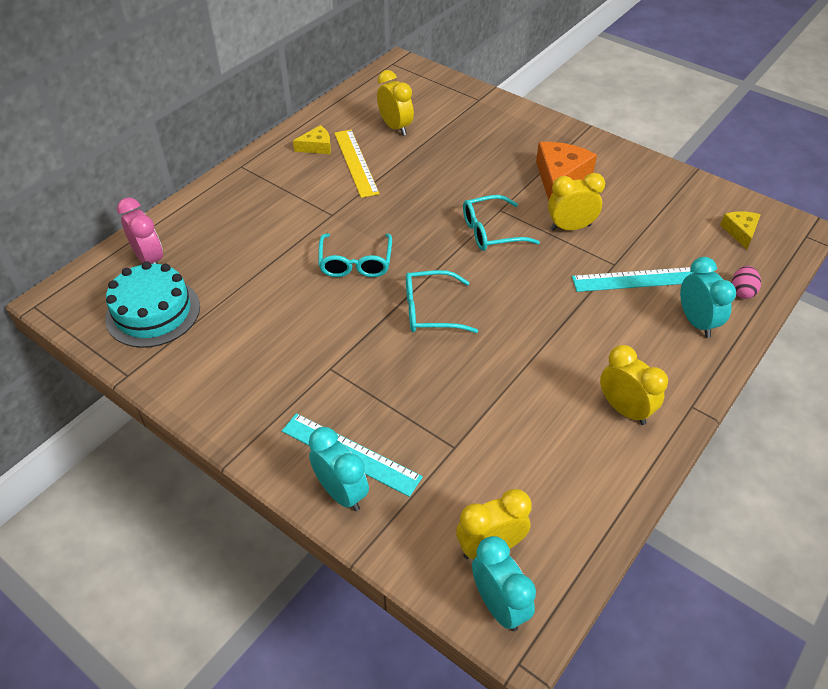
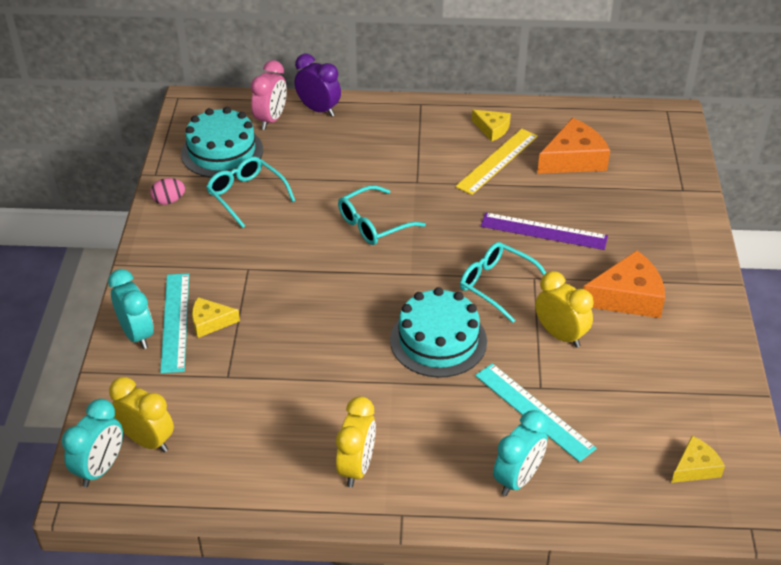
camera: 55 degrees right, 5 degrees down
turquoise clock [309,427,369,511] -> turquoise clock turned 45 degrees counterclockwise [108,269,154,349]
yellow clock [377,70,414,136] -> orange cheese [537,118,610,174]
turquoise glasses [406,270,478,333] -> turquoise glasses moved to [206,157,295,228]
pink egg [732,266,761,299] -> pink egg moved to [150,178,185,205]
none -> yellow cheese [192,297,240,338]
none -> purple clock [295,54,341,117]
none -> turquoise cake [390,287,487,378]
none -> purple ruler [481,212,608,250]

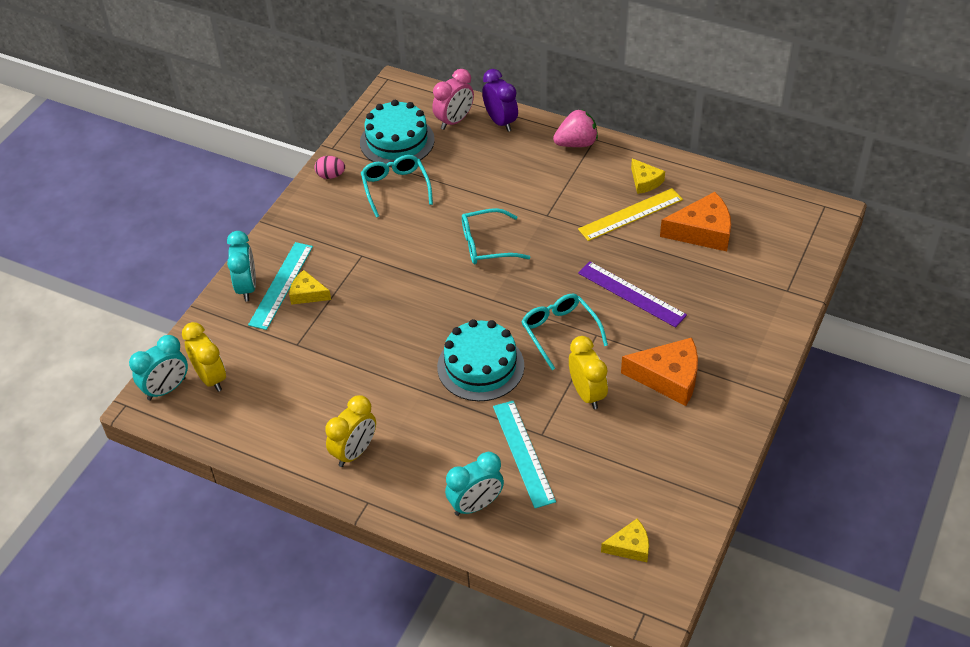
camera: 25 degrees right, 5 degrees up
none -> pink strawberry [553,110,598,147]

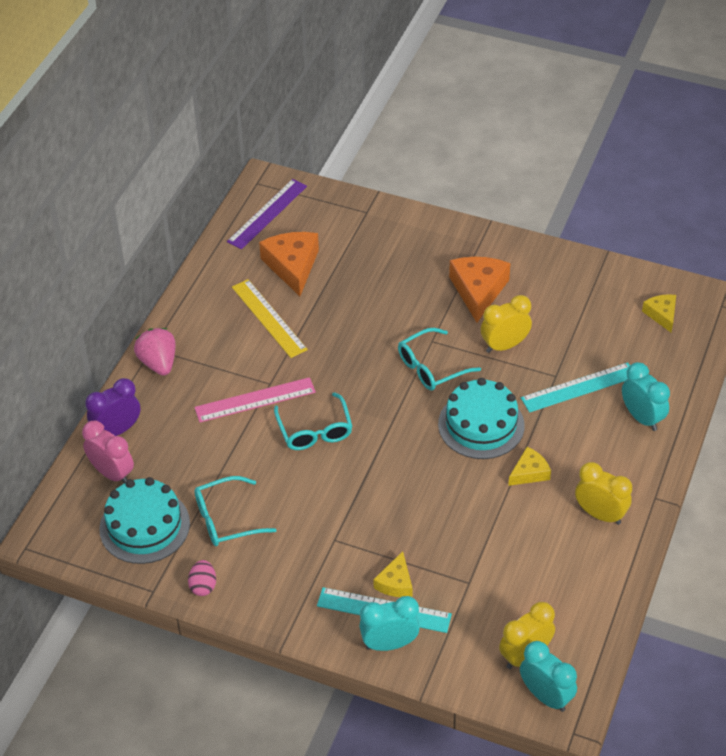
camera: 95 degrees left, 0 degrees up
purple ruler [578,261,687,328] -> purple ruler moved to [227,179,307,249]
yellow cheese [631,158,665,194] -> yellow cheese moved to [508,447,551,486]
none -> pink ruler [194,377,316,422]

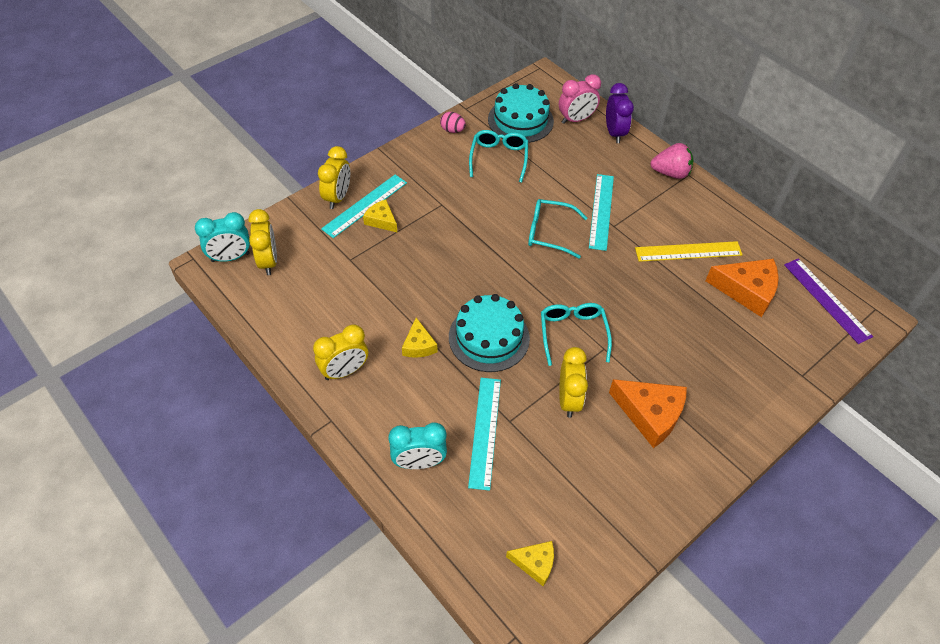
camera: 115 degrees right, 5 degrees up
pink ruler [194,377,316,422] -> turquoise ruler [589,174,614,251]
turquoise clock [359,596,420,651] -> yellow clock [318,146,350,209]

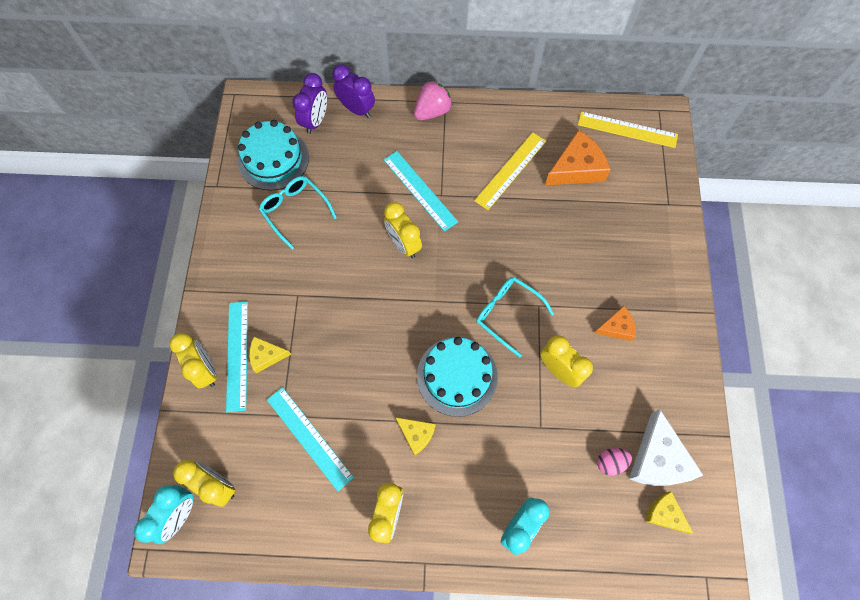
camera: 45 degrees left, 15 degrees up
pink egg [440,112,466,133] -> pink egg moved to [597,448,632,476]
turquoise ruler [468,378,501,491] -> turquoise ruler moved to [267,387,354,491]
yellow cheese [506,541,554,586] -> yellow cheese turned 105 degrees counterclockwise [645,491,693,533]
turquoise glasses [528,199,587,259] -> yellow clock [384,202,422,258]
pink clock [559,74,601,124] -> purple clock [292,73,327,134]
orange cheese [609,379,687,448] -> orange cheese [595,306,636,341], size x0.57
purple ruler [784,258,873,344] -> yellow ruler [578,111,678,148]
none -> white cheese [629,409,703,486]

